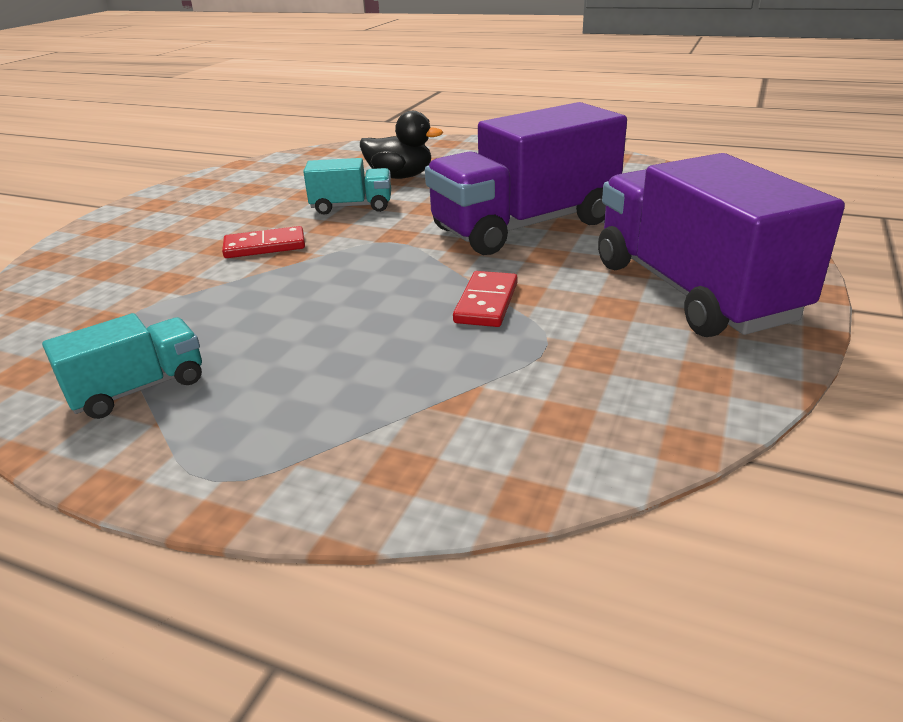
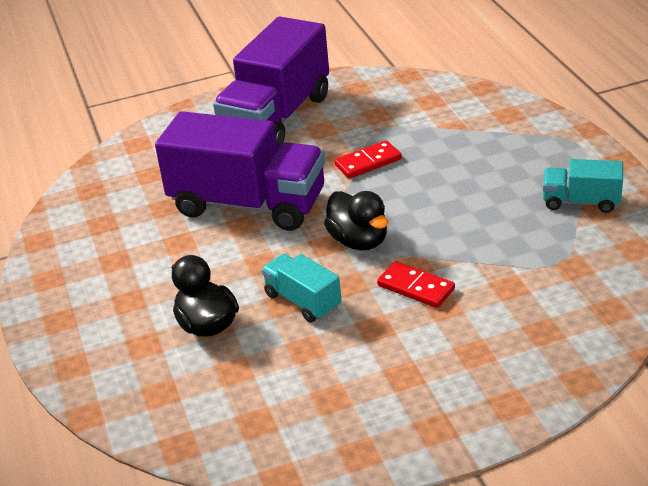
camera: 130 degrees left, 5 degrees up
none -> black duck [324,191,388,250]

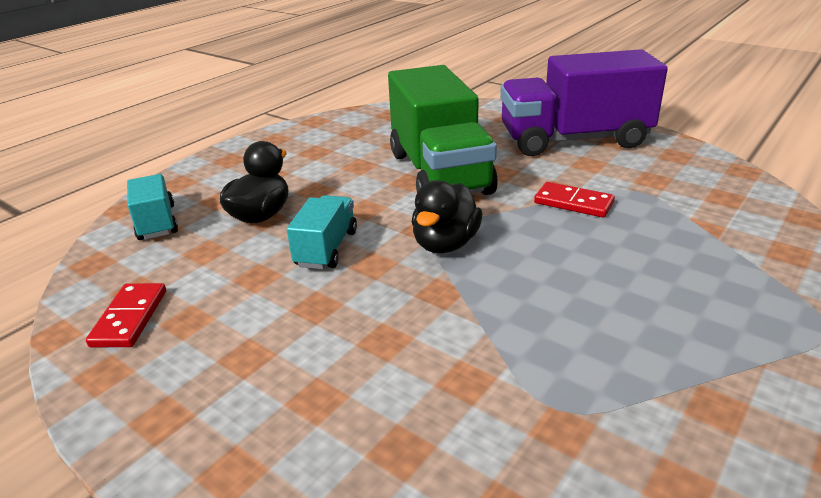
camera: 55 degrees right, 5 degrees down
purple truck [155,111,325,231] -> green truck [388,65,498,195]
red domino [377,261,455,308] -> red domino moved to [86,283,166,347]
turquoise truck [543,159,623,213] -> turquoise truck moved to [127,174,178,240]

